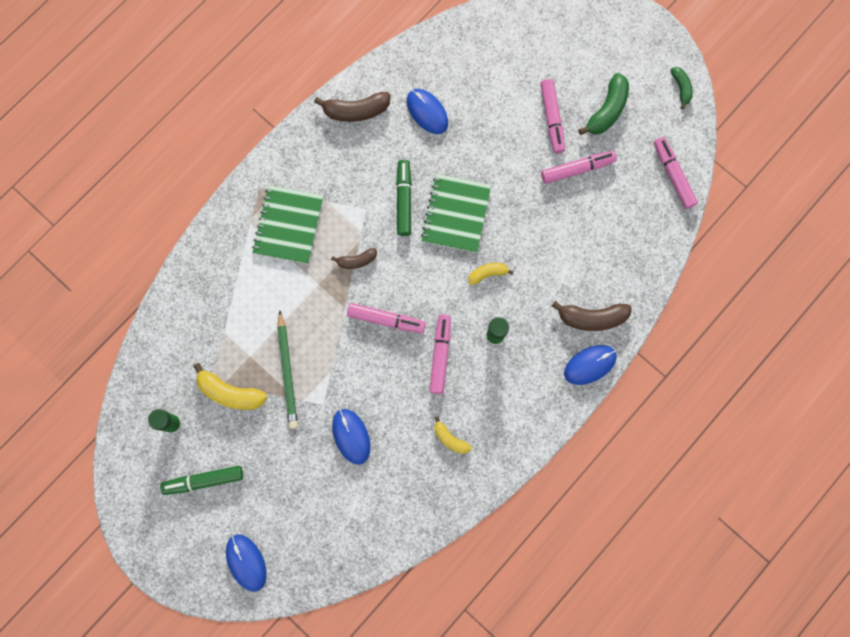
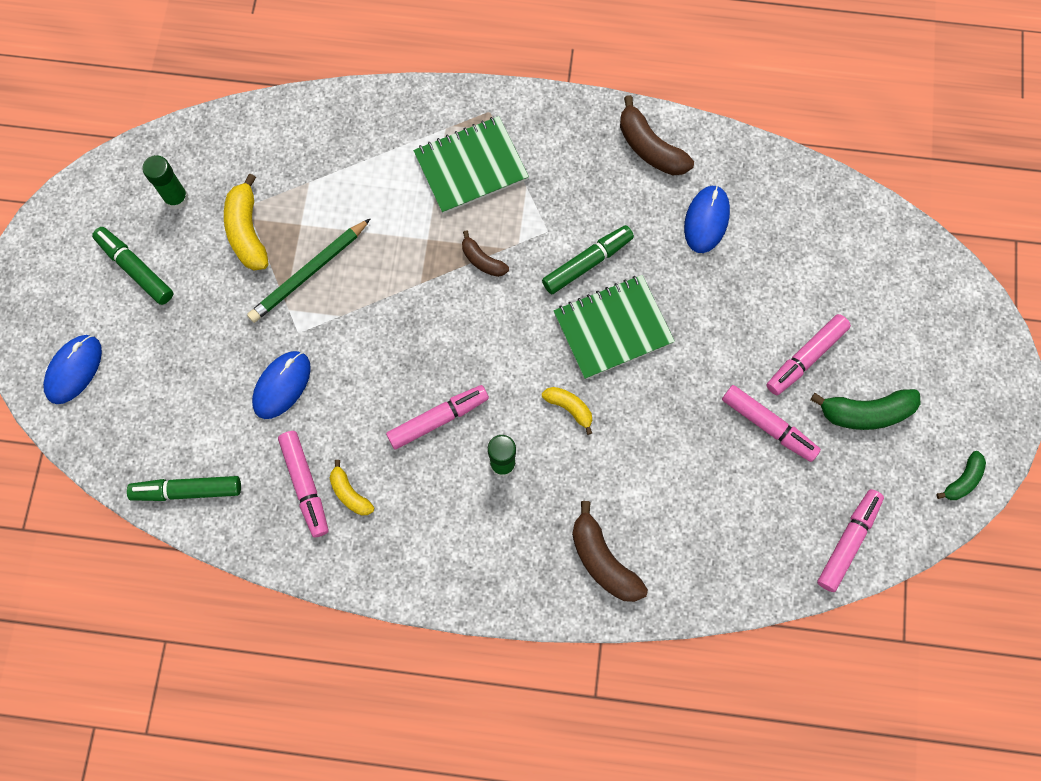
camera: 55 degrees right, 5 degrees down
pink marker [347,303,426,333] -> pink marker moved to [278,431,329,537]
yellow banana [435,416,471,454] -> yellow banana turned 45 degrees counterclockwise [330,460,374,515]
blue mouse [564,345,617,385] -> none
none -> green marker [127,476,241,501]

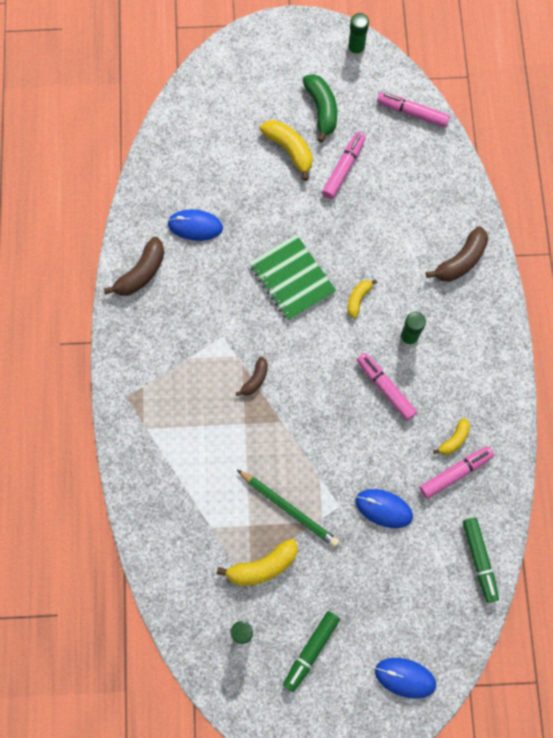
camera: 100 degrees left, 0 degrees up
green notebook [413,116,529,214] -> none
green marker [542,225,634,294] -> none
pink marker [766,314,851,395] -> yellow banana [260,120,313,181]
green banana [936,451,986,500] -> green glue stick [348,13,369,57]

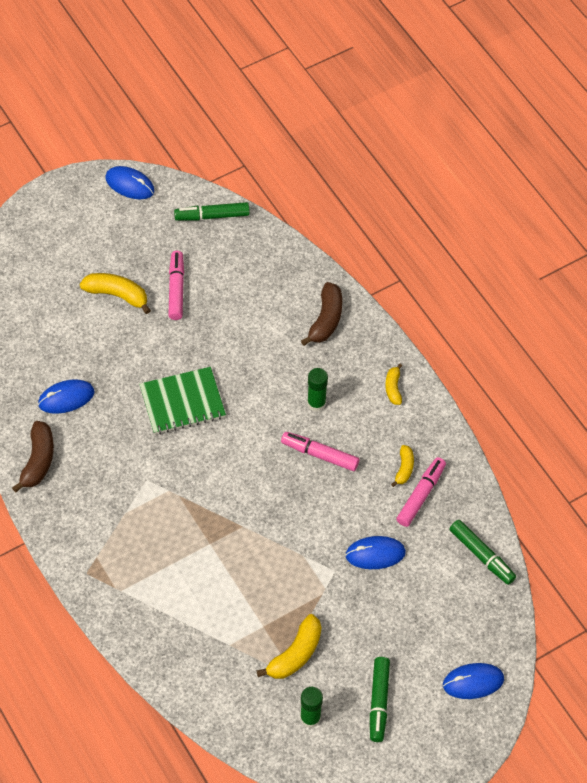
camera: 30 degrees left, 15 degrees down
brown banana [236,357,268,396] -> none
green pencil [237,470,339,548] -> none
green notebook [249,234,336,321] -> green notebook turned 45 degrees counterclockwise [140,367,226,434]
green banana [303,74,337,143] -> none
yellow banana [347,279,377,318] -> yellow banana moved to [385,364,402,405]
green glue stick [348,13,369,57] -> blue mouse [105,166,154,199]
pink marker [377,92,450,128] -> green marker [174,202,250,221]

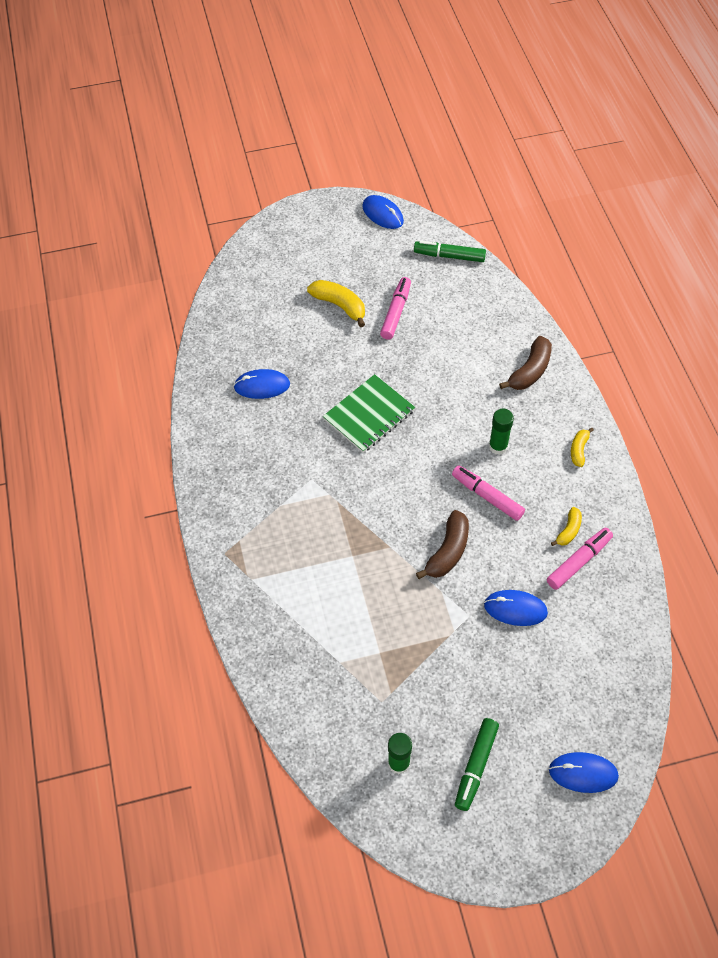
camera: 20 degrees right, 0 degrees up
brown banana [12,421,54,492] -> brown banana moved to [416,510,469,579]
green notebook [140,367,226,434] -> green notebook turned 45 degrees counterclockwise [323,374,415,453]
yellow banana [256,614,321,679] -> none
green marker [450,520,516,585] -> none

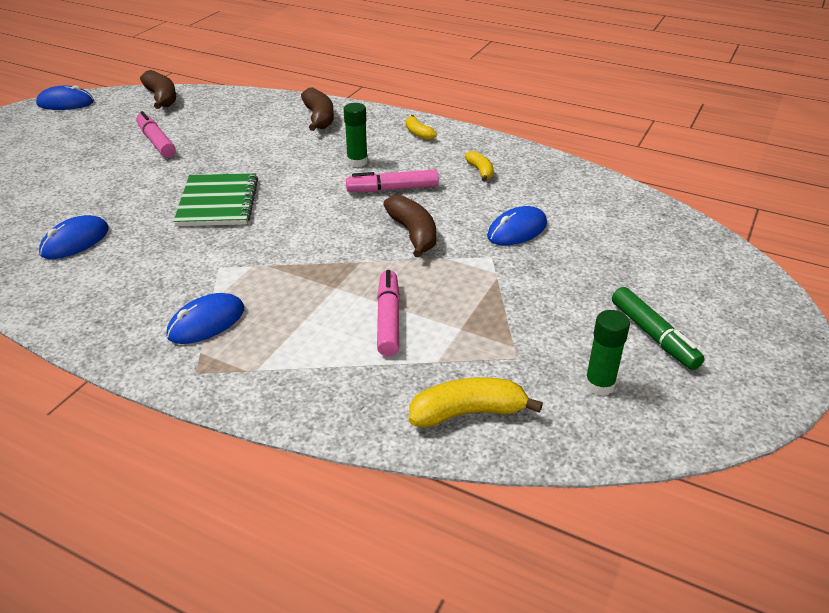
camera: 50 degrees left, 20 degrees down
yellow banana [307,280,365,327] -> yellow banana moved to [409,377,543,428]
green marker [414,241,486,262] -> brown banana [140,70,176,109]
pink marker [547,528,613,590] -> pink marker moved to [377,270,400,357]
blue mouse [549,752,619,793] -> blue mouse moved to [166,293,244,344]

